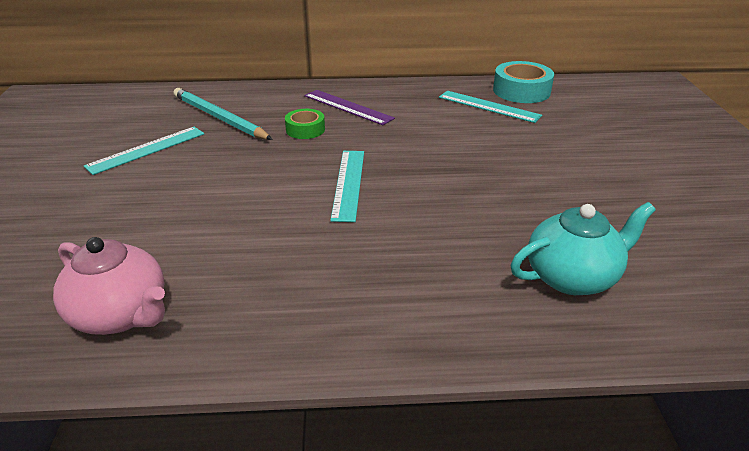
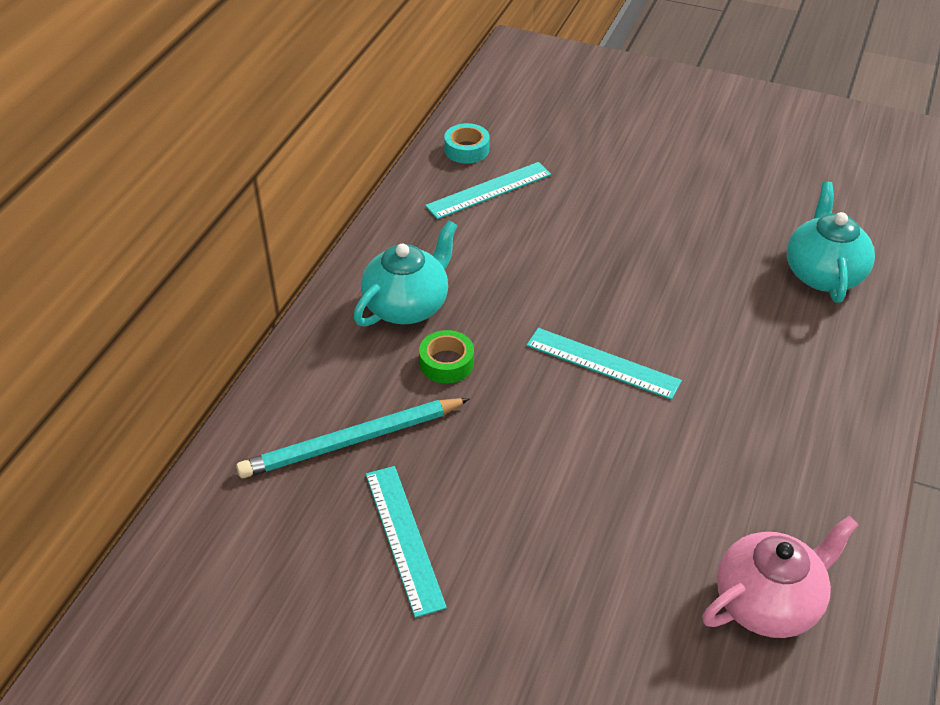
camera: 65 degrees left, 10 degrees up
purple ruler [304,90,395,125] -> turquoise teapot [354,221,457,327]
turquoise tape [493,61,554,103] -> turquoise tape [444,123,490,164], size x0.61

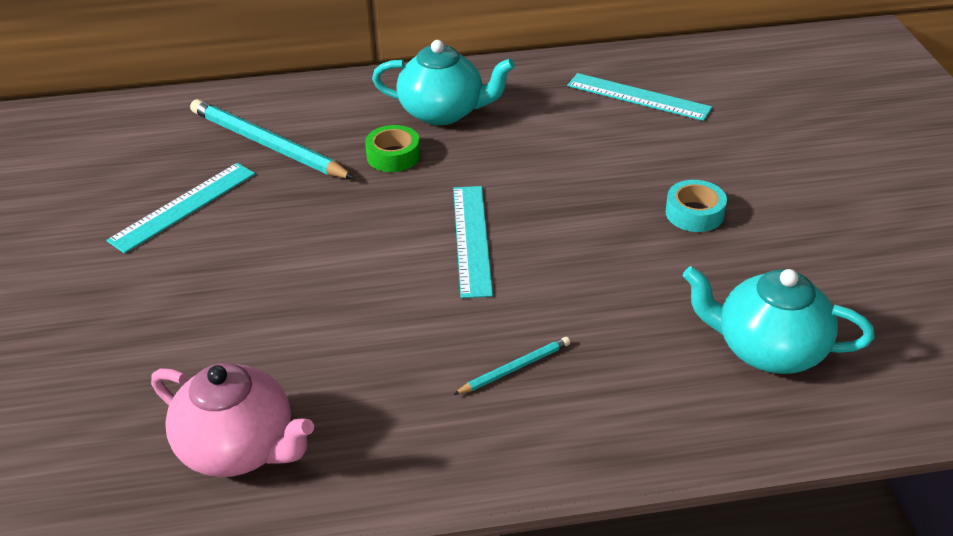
camera: 60 degrees right, 5 degrees down
turquoise tape [444,123,490,164] -> turquoise tape moved to [665,180,727,232]
turquoise teapot [787,182,875,303] -> turquoise teapot turned 135 degrees counterclockwise [683,266,875,374]
none -> turquoise pencil [453,337,570,395]

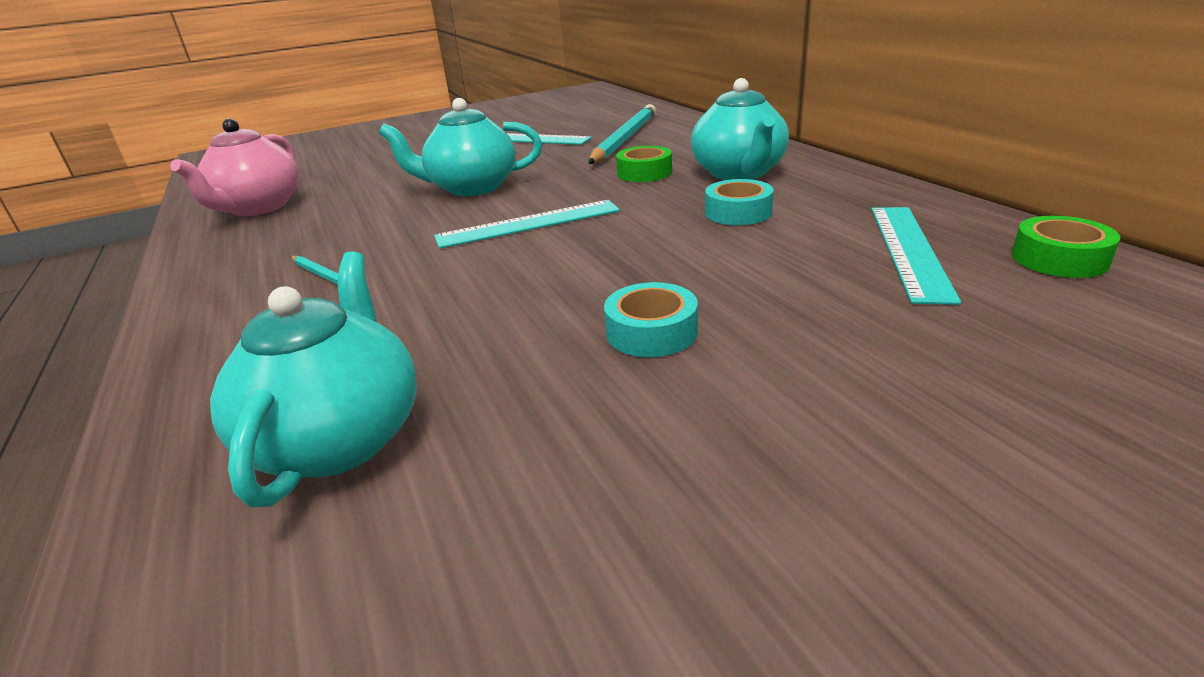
camera: 75 degrees right, 10 degrees down
none -> turquoise teapot [378,98,542,196]
none -> turquoise tape [705,179,774,225]
none -> green tape [1012,216,1120,278]

